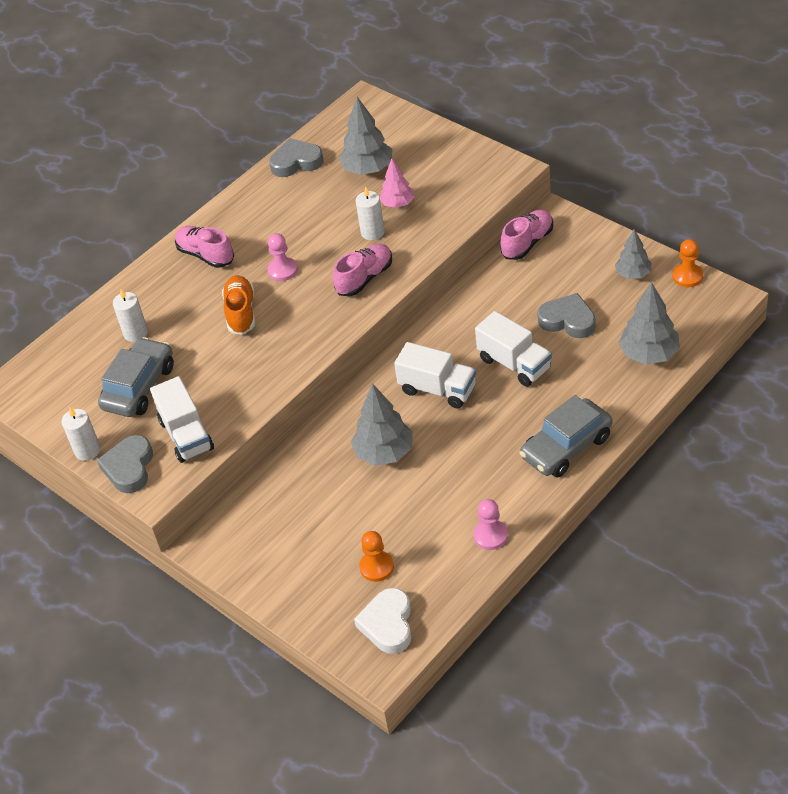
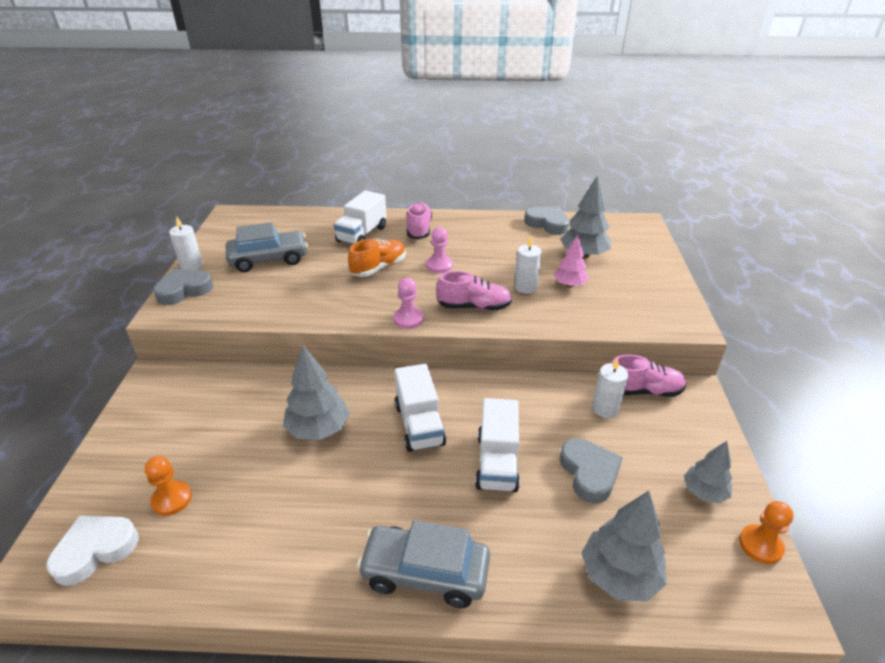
camera: 45 degrees right, 10 degrees down
white candle [113,289,148,342] -> white candle moved to [592,358,628,418]
white truck [150,376,214,463] -> white truck moved to [334,190,387,244]
pink pawn [473,499,508,550] -> pink pawn moved to [393,278,424,329]

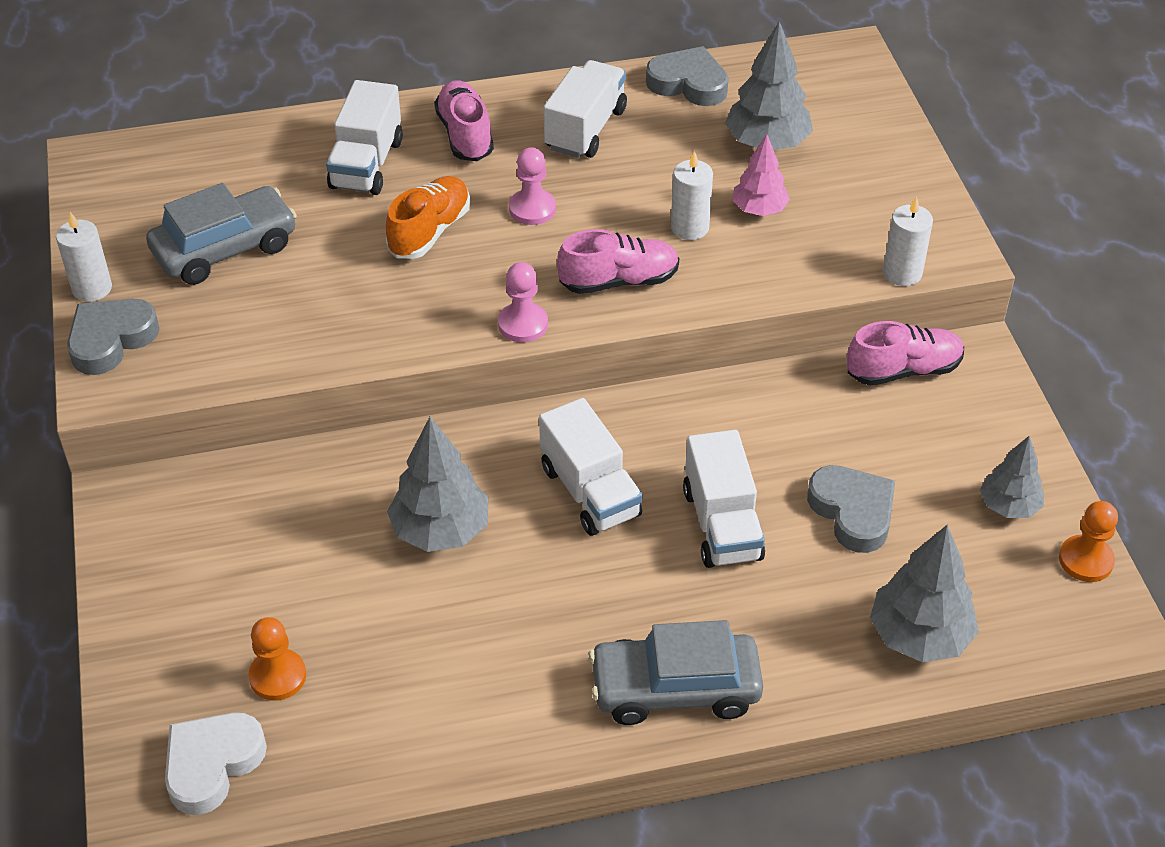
camera: 15 degrees left, 10 degrees up
white candle [592,358,628,418] -> white candle moved to [883,197,933,286]
none -> white truck [544,60,627,158]

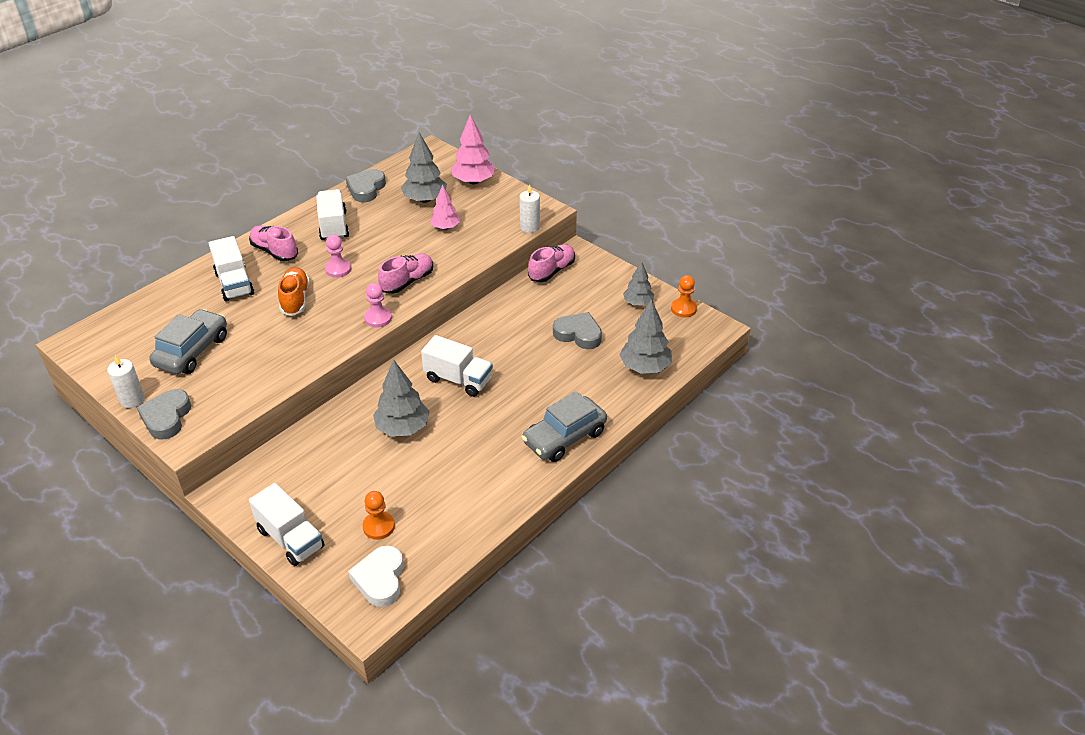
camera: 35 degrees left, 5 degrees down
grey heart [646,46,729,106] -> grey heart turned 60 degrees counterclockwise [346,169,386,202]
white candle [671,151,713,240] -> none
white truck [683,430,765,568] -> white truck moved to [249,483,324,566]
none -> pink tree [451,114,496,185]

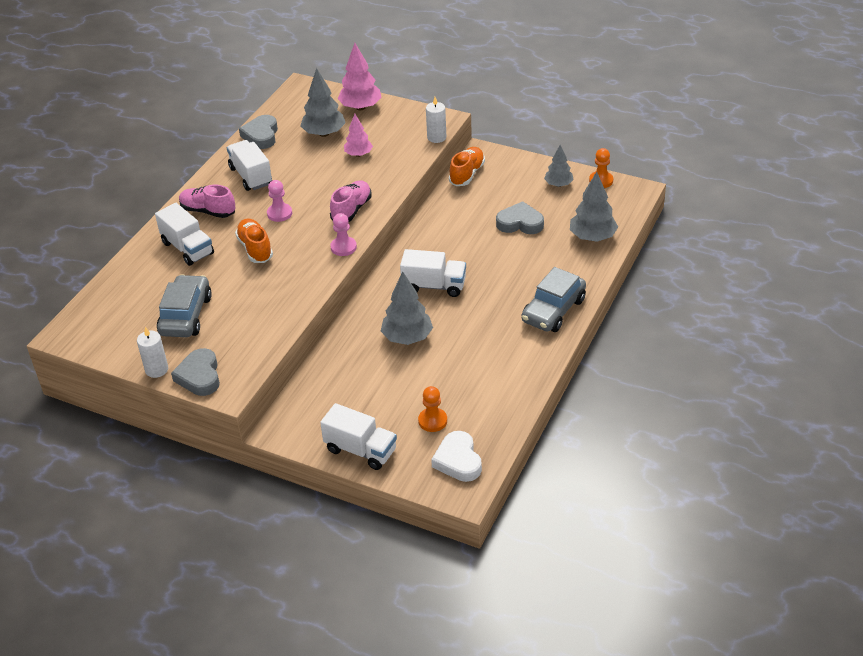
camera: 15 degrees left, 0 degrees up
pink shoe [528,244,575,282] -> orange shoe [449,147,485,186]

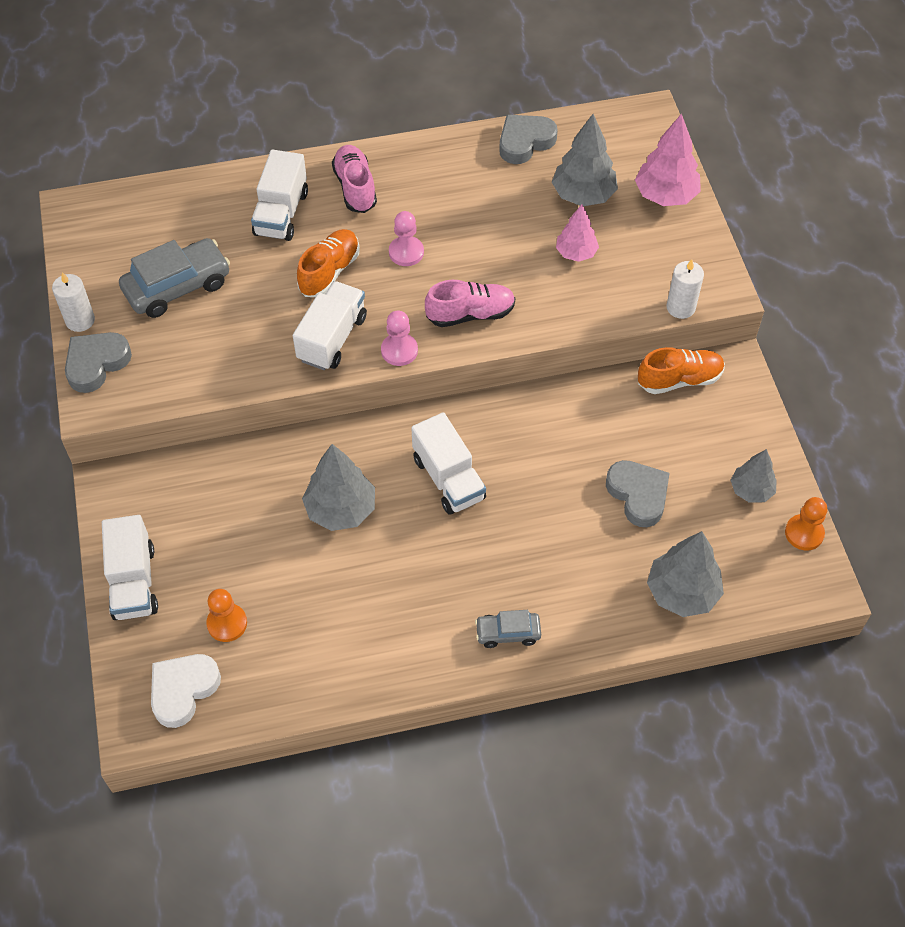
camera: 50 degrees right, 15 degrees up
white truck [227,140,272,191] -> white truck moved to [293,281,367,370]
grey car [521,267,586,332] -> grey car [475,610,541,648], size x0.54

